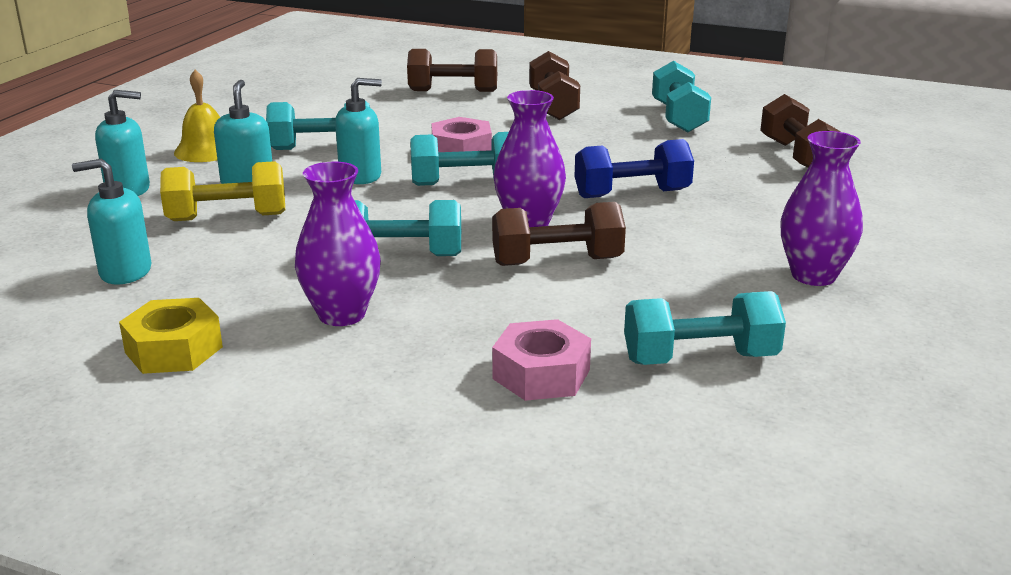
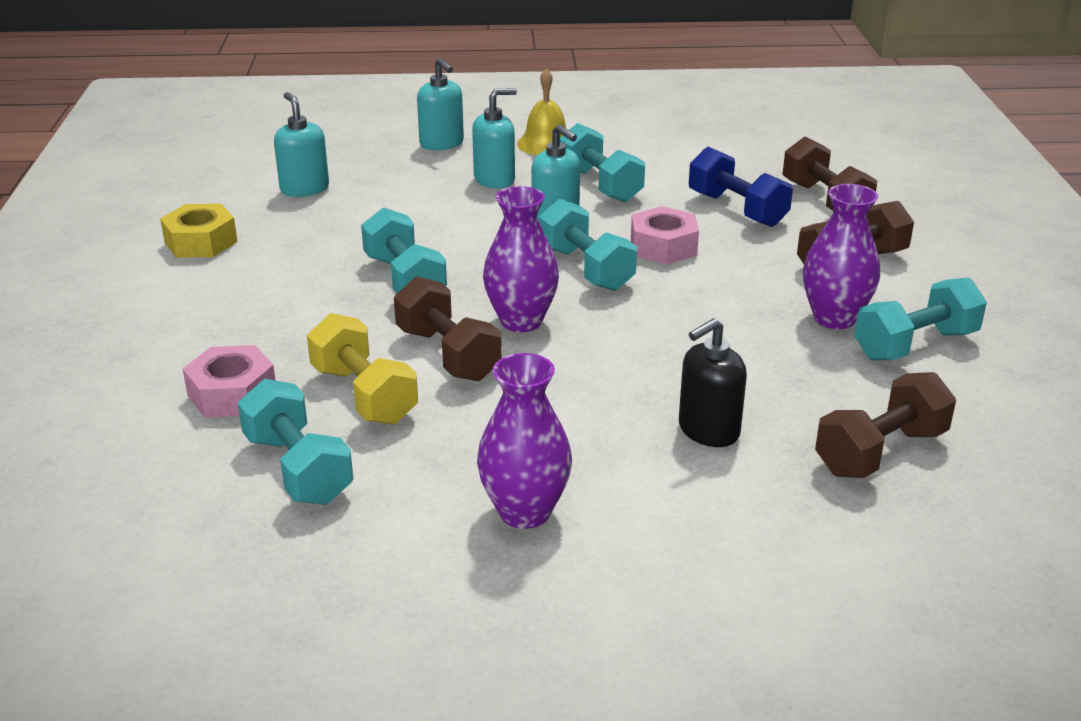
camera: 65 degrees right, 5 degrees up
yellow dumbbell [160,161,285,221] -> yellow dumbbell moved to [307,313,418,425]
purple vase [295,161,381,326] -> purple vase moved to [803,184,880,329]
blue dumbbell [574,139,694,198] -> blue dumbbell moved to [689,147,793,227]
none -> black soap dispenser [679,318,747,447]

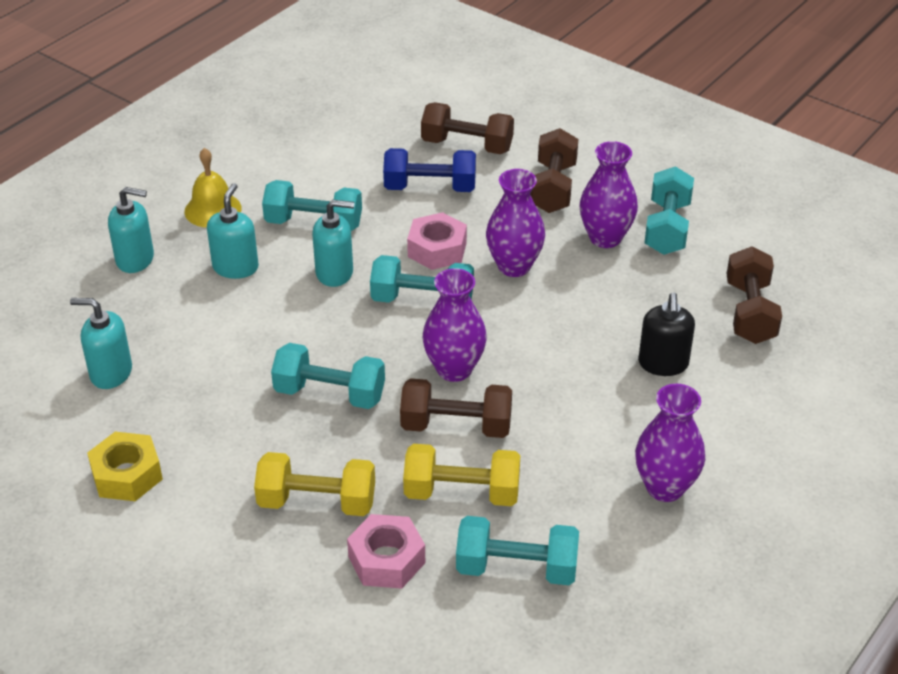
camera: 50 degrees left, 10 degrees up
none -> yellow dumbbell [254,452,375,516]
none -> purple vase [486,169,545,277]

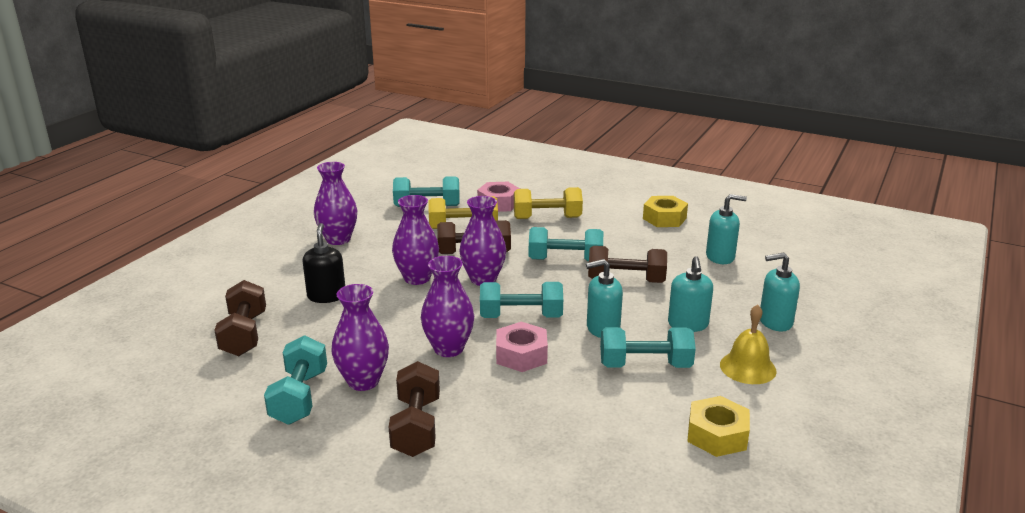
camera: 170 degrees right, 15 degrees down
blue dumbbell [383,148,476,192] -> none
brown dumbbell [421,102,514,154] -> brown dumbbell moved to [588,246,667,283]
none -> purple vase [392,195,439,285]
none -> yellow nut [687,396,750,457]

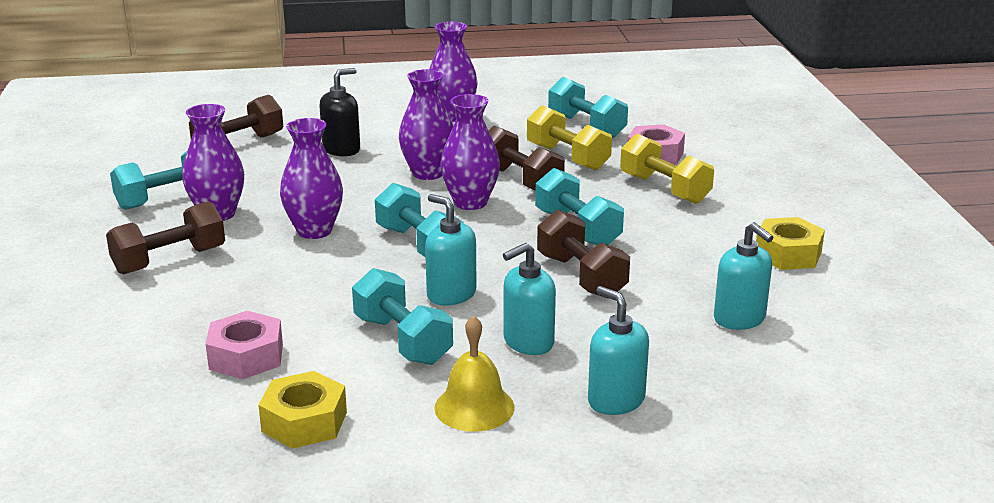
camera: 55 degrees right, 0 degrees up
pink nut [496,322,548,372] -> pink nut moved to [206,311,283,379]

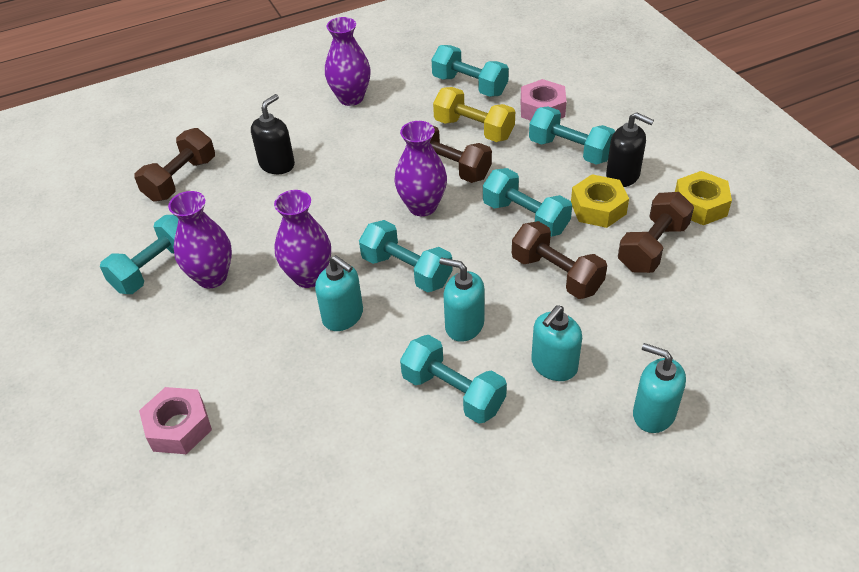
camera: 15 degrees left, 20 degrees up
brown dumbbell [106,201,225,274] -> brown dumbbell moved to [618,192,694,273]
pink nut [206,311,283,379] -> pink nut moved to [139,387,212,454]
yellow nut [258,371,347,449] -> yellow nut moved to [571,174,629,228]
purple vase [399,69,453,180] -> none
yellow bell [434,315,515,432] -> none
yellow dumbbell [620,134,714,204] -> turquoise dumbbell [529,107,615,165]
turquoise soap dispenser [714,222,773,330] -> turquoise soap dispenser moved to [315,255,363,331]
none -> black soap dispenser [606,112,654,187]

